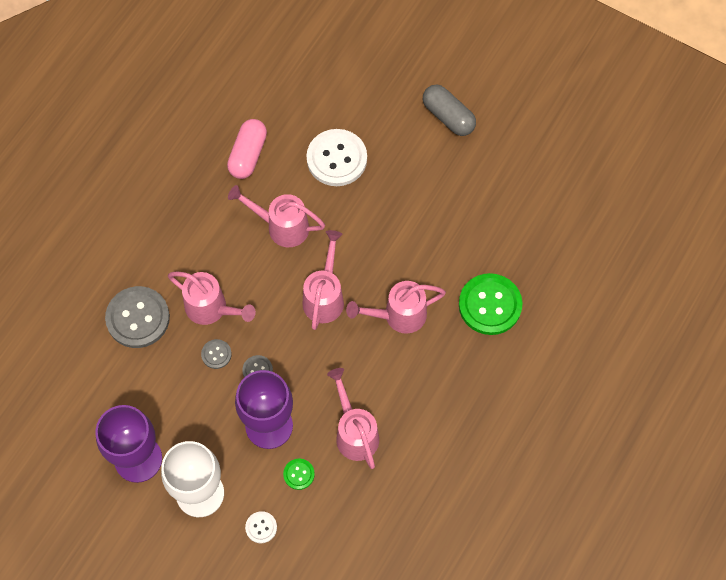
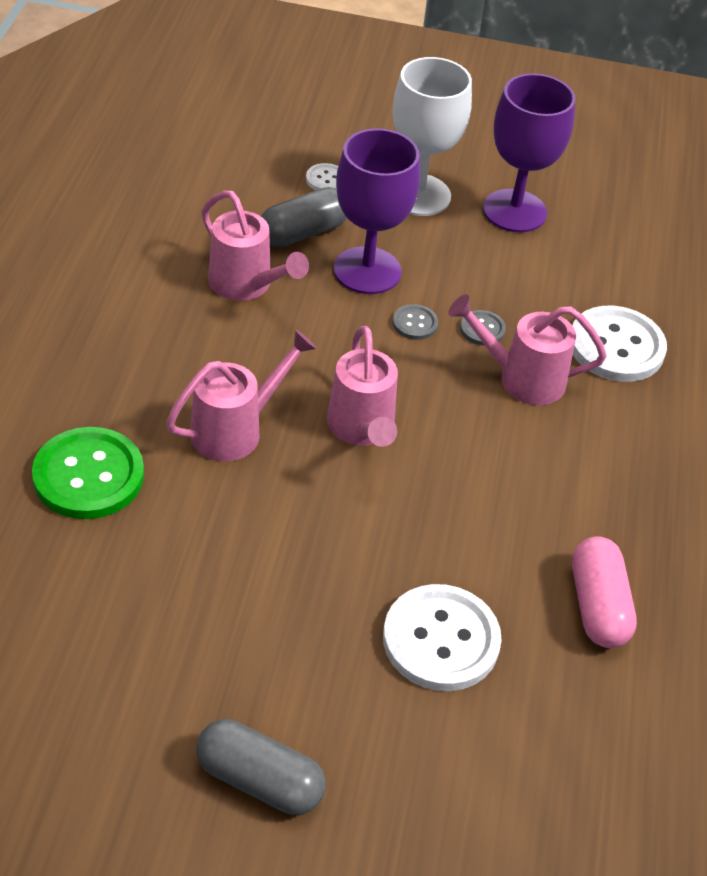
camera: 155 degrees right, 20 degrees down
grey button [105,286,170,348] -> white button [572,306,667,382]
pink watering can [228,185,325,247] -> none
green button [283,458,315,490] -> grey capsule [261,187,347,247]

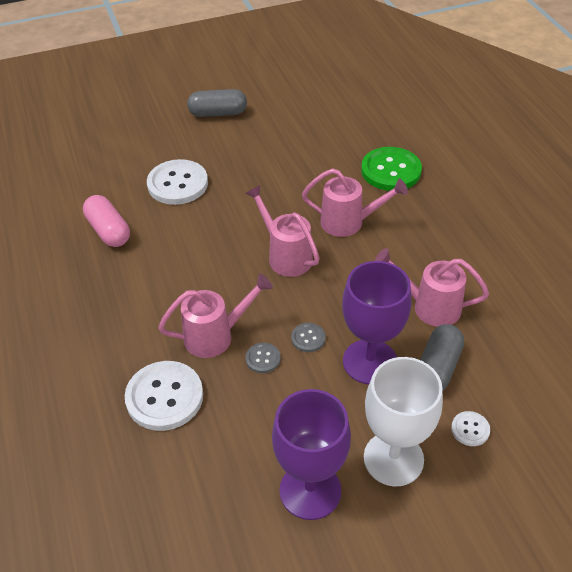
camera: 155 degrees right, 0 degrees up
pink watering can [166,330,317,461] -> pink watering can turned 105 degrees counterclockwise [302,168,408,237]

